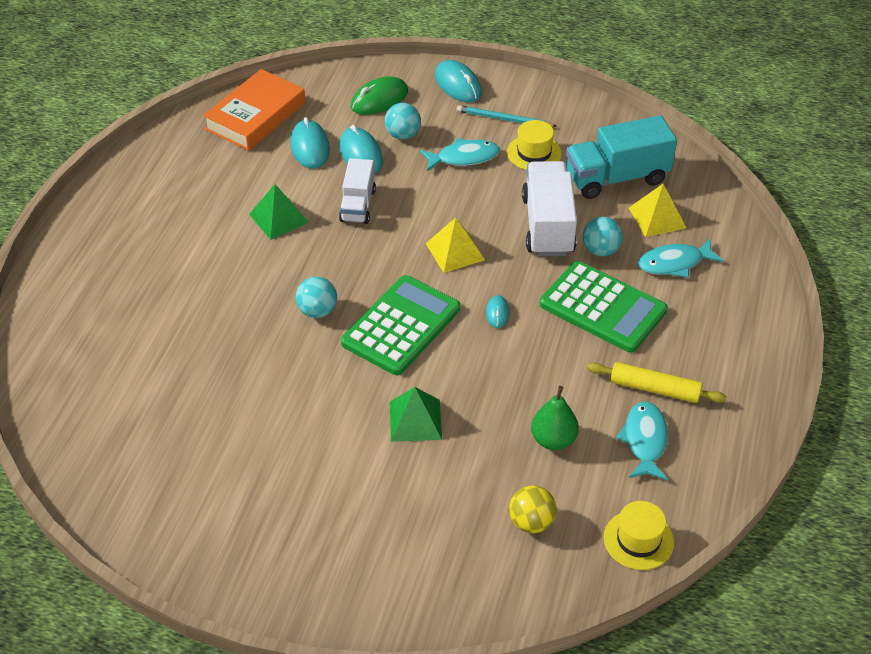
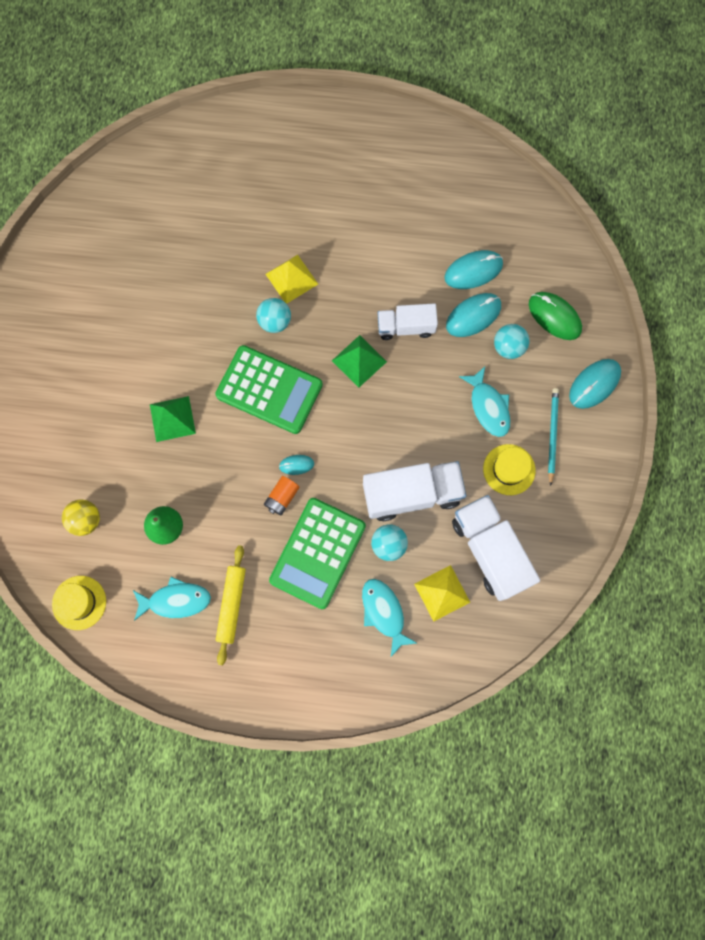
camera: 80 degrees right, 30 degrees up
orange book [203,69,306,151] -> none
green pyramid [249,184,309,240] -> green pyramid moved to [332,335,387,388]
yellow pyramid [426,217,485,273] -> yellow pyramid moved to [266,255,318,304]
turquoise truck [566,115,677,199] -> white truck [452,495,540,601]
none -> orange battery [264,476,300,515]

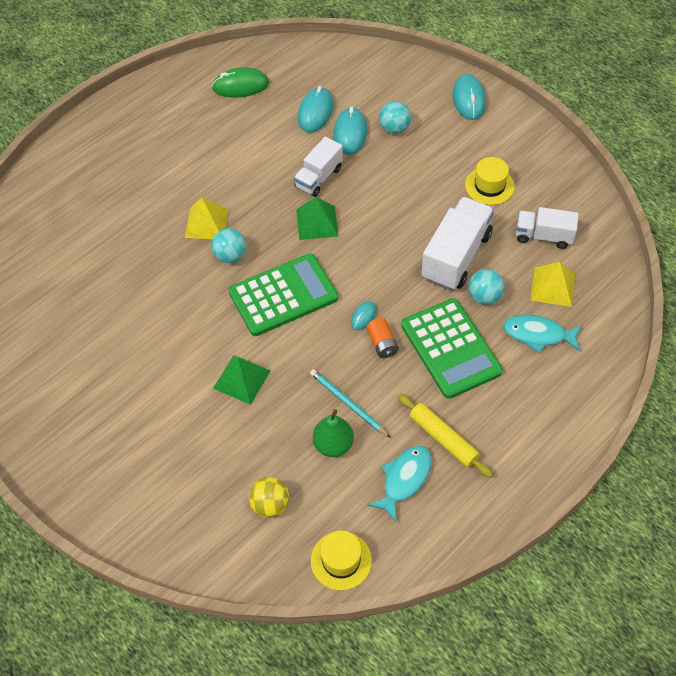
camera: 50 degrees left, 20 degrees down
white truck [452,495,540,601] -> white truck [516,207,579,249], size x0.62
turquoise fish [459,366,511,437] -> none
green mouse [529,292,582,340] -> green mouse moved to [212,67,269,98]
turquoise pencil [548,388,559,486] -> turquoise pencil moved to [310,369,391,438]

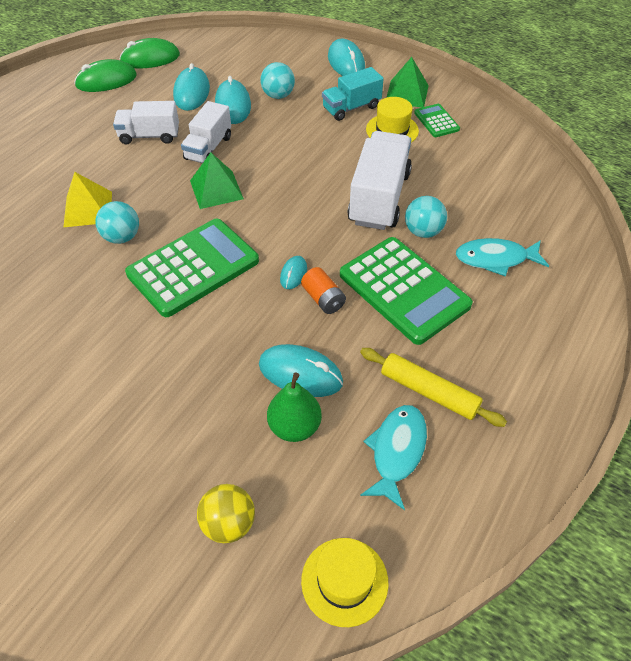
camera: 15 degrees left, 5 degrees down
green pyramid [213,355,271,405] -> green pyramid moved to [386,57,429,108]
turquoise pencil [310,369,391,438] -> turquoise mouse [259,344,343,397]
white truck [516,207,579,249] -> white truck moved to [113,101,179,144]
yellow pyramid [531,262,575,307] -> none
none -> green mouse [120,38,180,68]
none -> turquoise truck [322,67,384,121]
none -> green calculator [414,104,460,137]

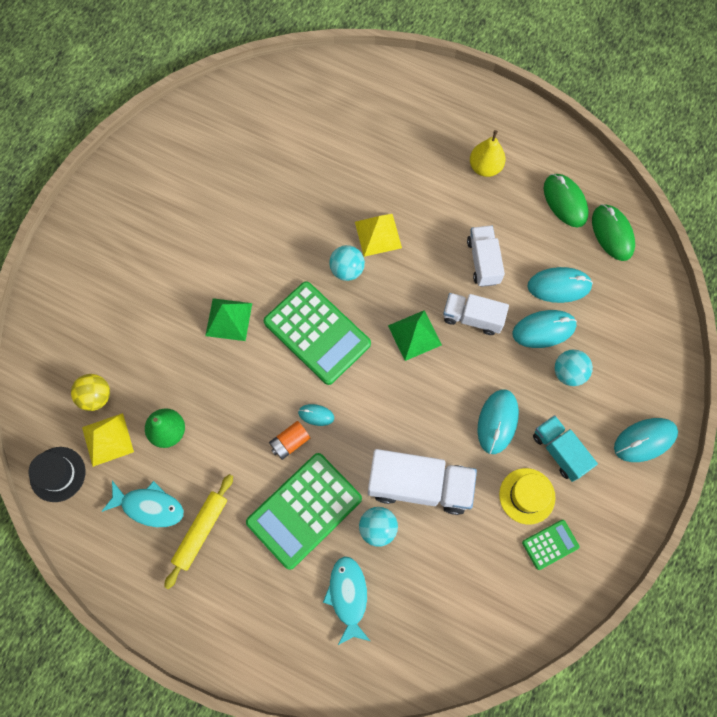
camera: 85 degrees right, 20 degrees up
turquoise mouse [259,344,343,397] -> turquoise mouse moved to [478,389,519,454]
yellow hat [301,538,388,627] -> black hat [28,447,86,502]
green pyramid [386,57,429,108] -> green pyramid moved to [205,298,252,341]
none -> yellow pyramid [82,413,134,467]
none -> yellow pear [470,130,506,177]

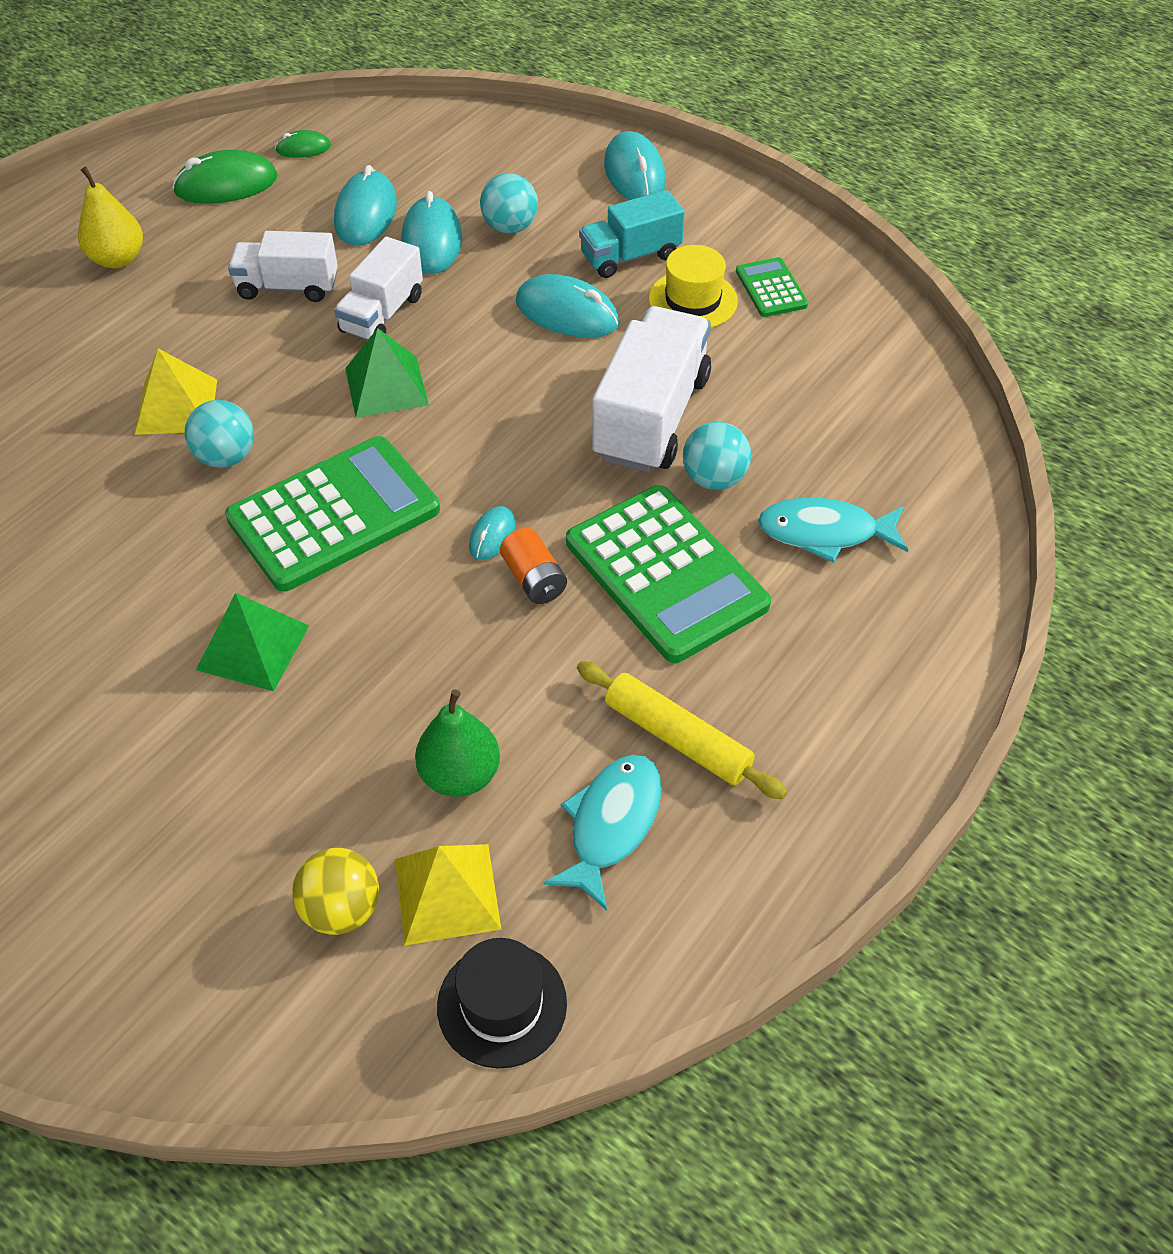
camera: 80 degrees left, 20 degrees down
green mouse [592,204,635,261] -> green mouse [275,130,331,158], size x0.54

